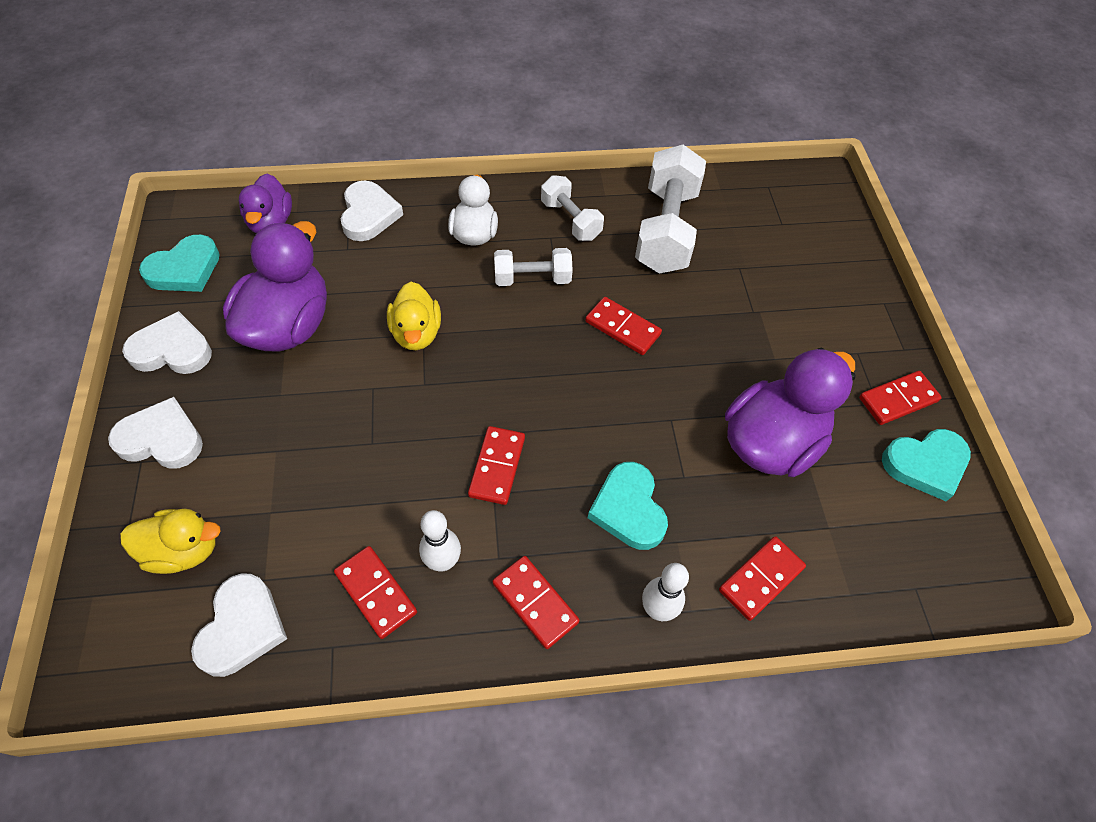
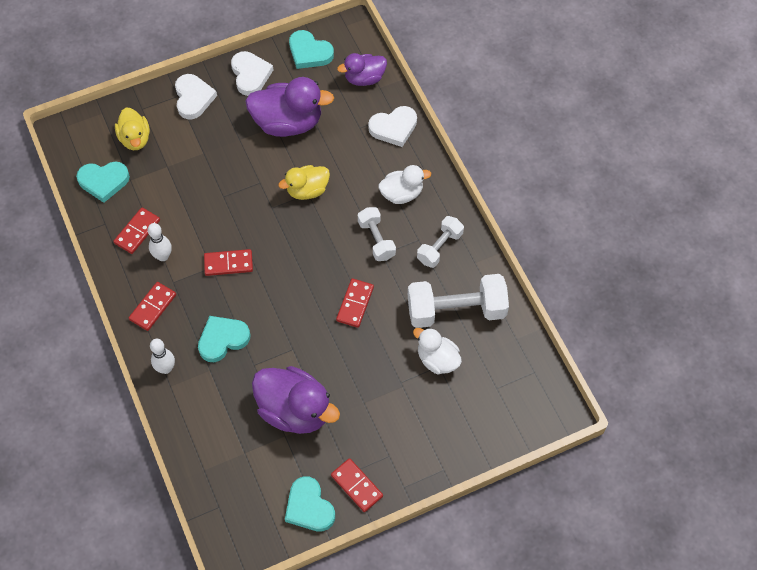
camera: 75 degrees right, 5 degrees up
white heart [191,573,287,677] -> turquoise heart [76,162,130,203]
red domino [719,536,806,621] -> none
none -> white duck [413,328,462,374]

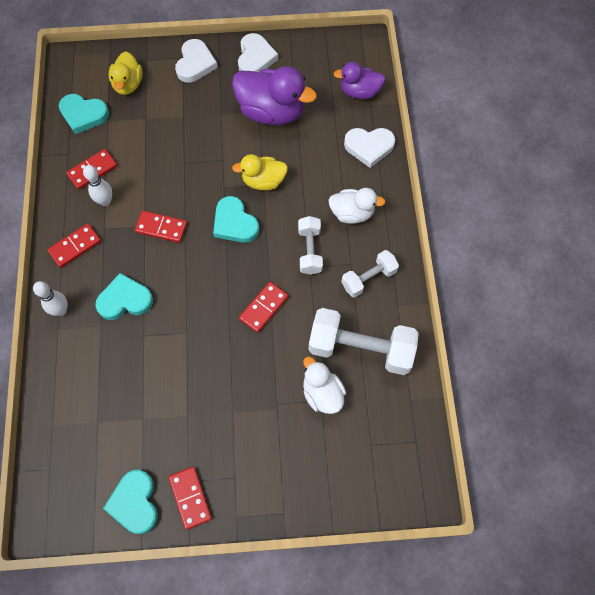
camera: 20 degrees right, 5 degrees up
purple duck [252,366,340,434] -> none
turquoise heart [289,30,334,69] -> turquoise heart moved to [213,196,259,243]

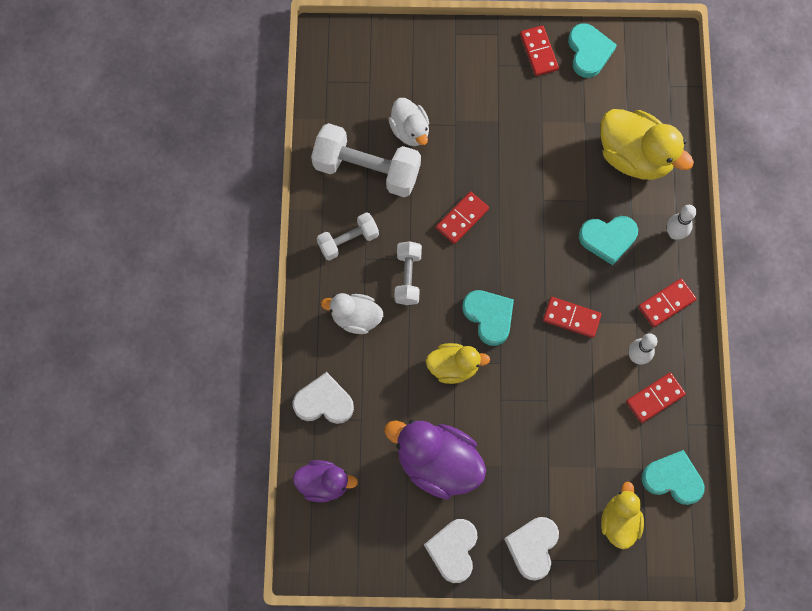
camera: 175 degrees left, 5 degrees up
none -> yellow duck [601,109,694,180]

